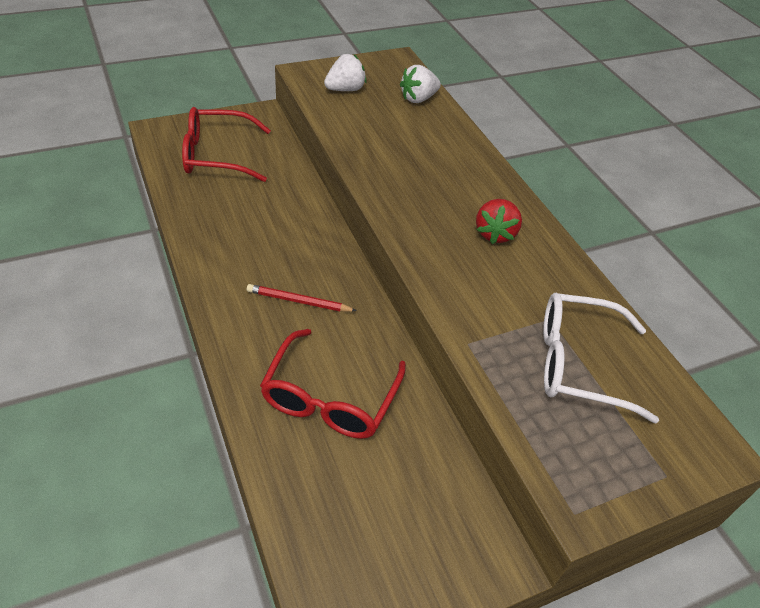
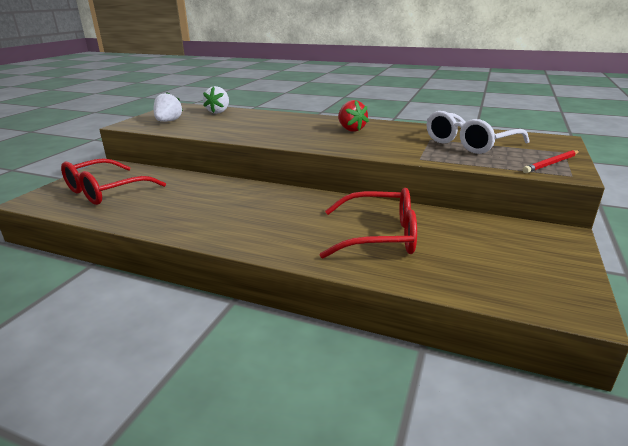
camera: 40 degrees left, 20 degrees down
red pencil [247,284,357,312] -> red pencil moved to [523,150,579,173]
red glasses [260,329,406,439] -> red glasses turned 60 degrees counterclockwise [320,188,417,259]

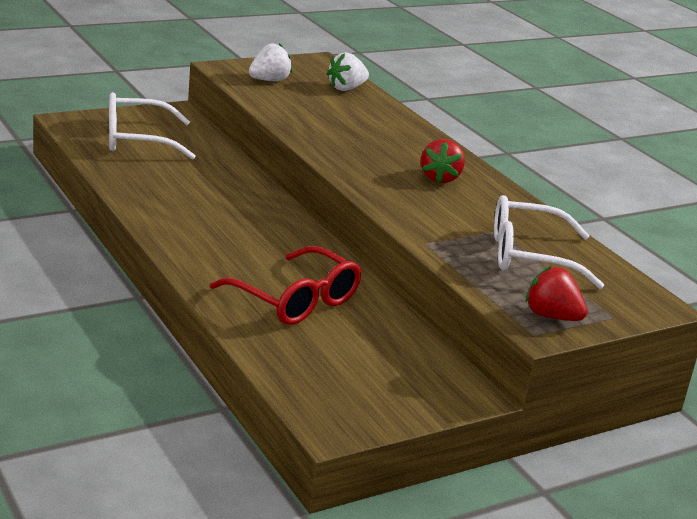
camera: 35 degrees right, 0 degrees up
red glasses [61,158,166,205] -> white glasses [109,92,195,160]
red pencil [523,150,579,173] -> red strawberry [526,266,588,321]

